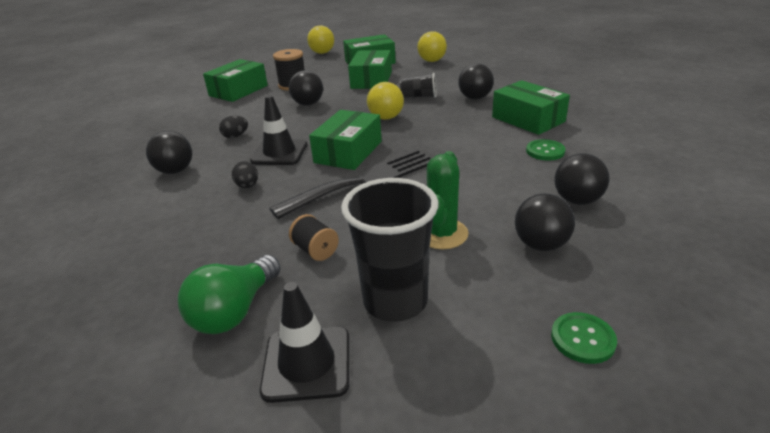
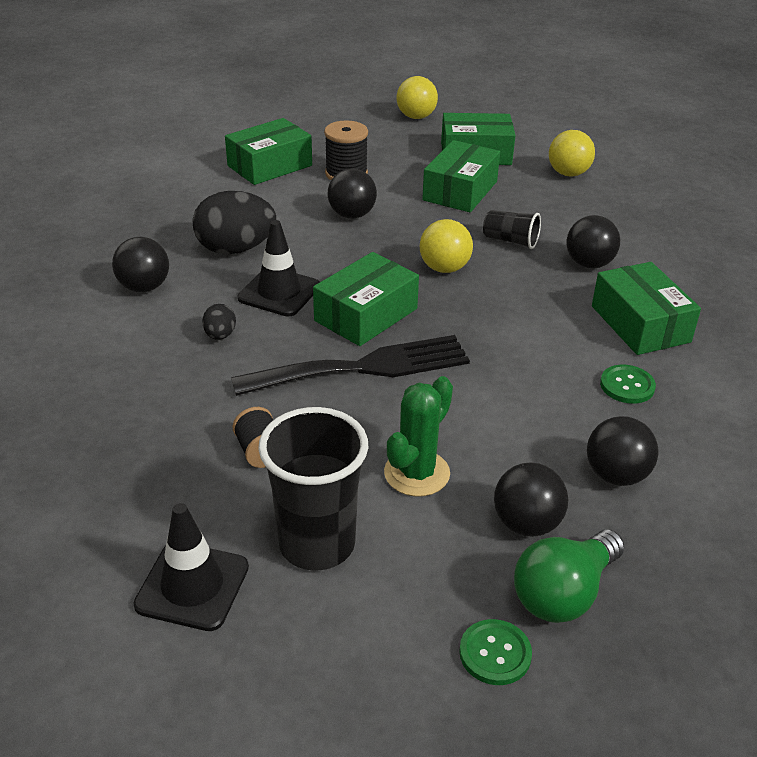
camera: 15 degrees right, 5 degrees up
green light bulb [178,255,281,334] -> green light bulb moved to [514,530,625,623]
black egg [219,116,248,138] -> black egg [193,191,276,254], size x2.11

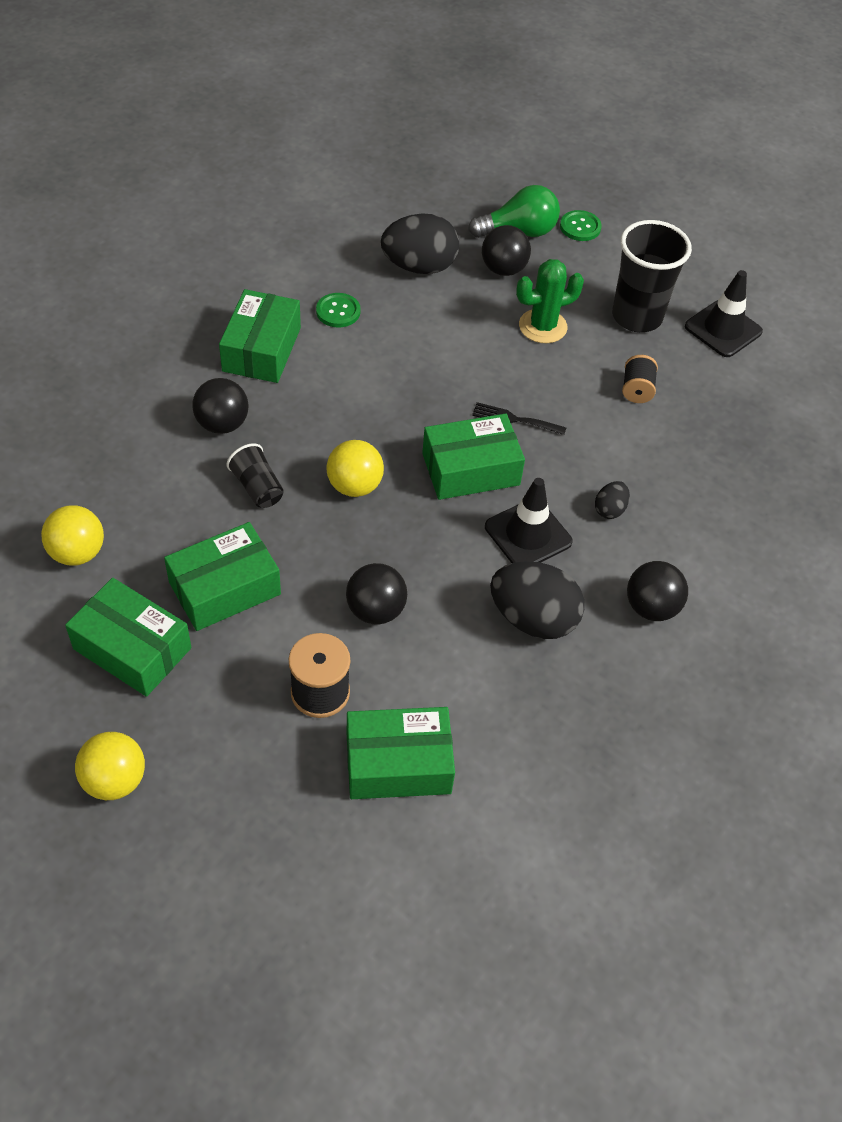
camera: 150 degrees left, 15 degrees up
black fork [231,335,470,396] -> black fork [472,402,566,435], size x0.45
black ball [587,416,659,486] -> black egg [381,213,459,274]

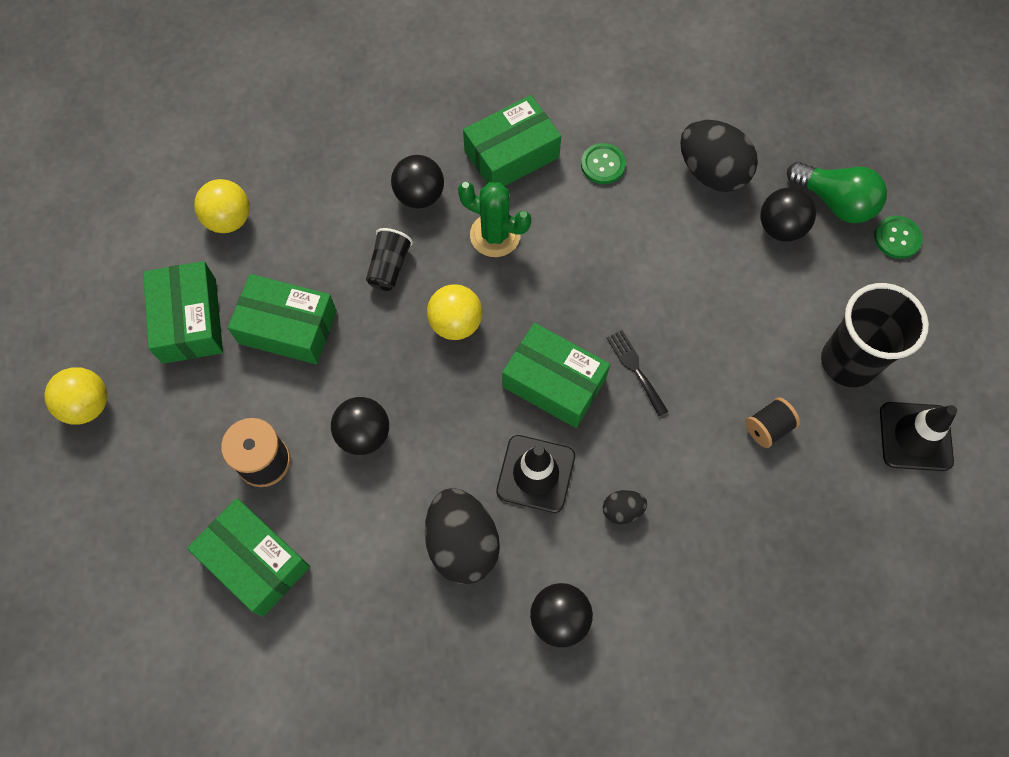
camera: 50 degrees right, 15 degrees up
green cactus [516,259,584,343] -> green cactus moved to [458,182,531,257]

